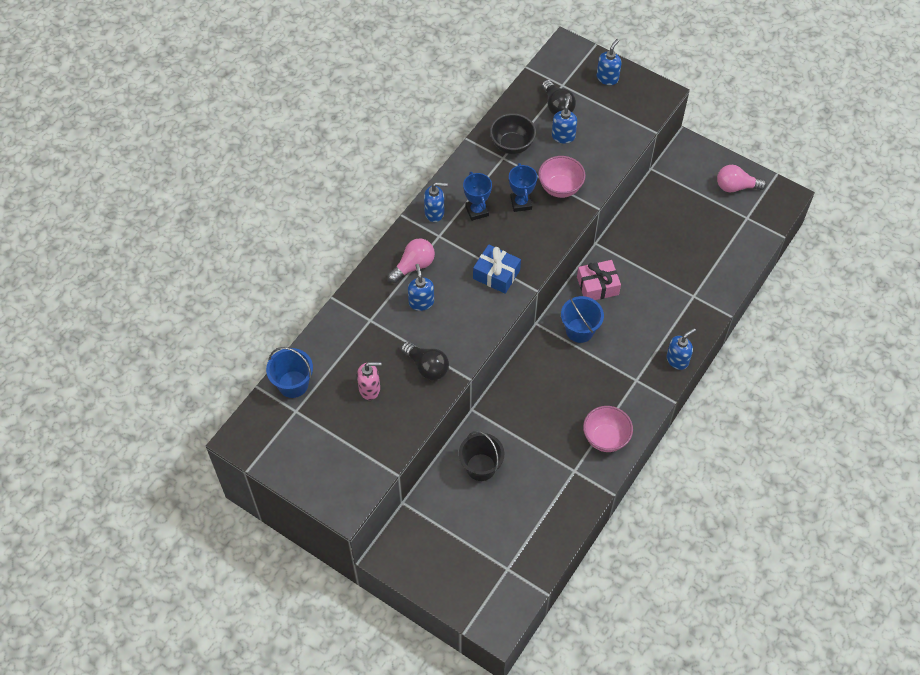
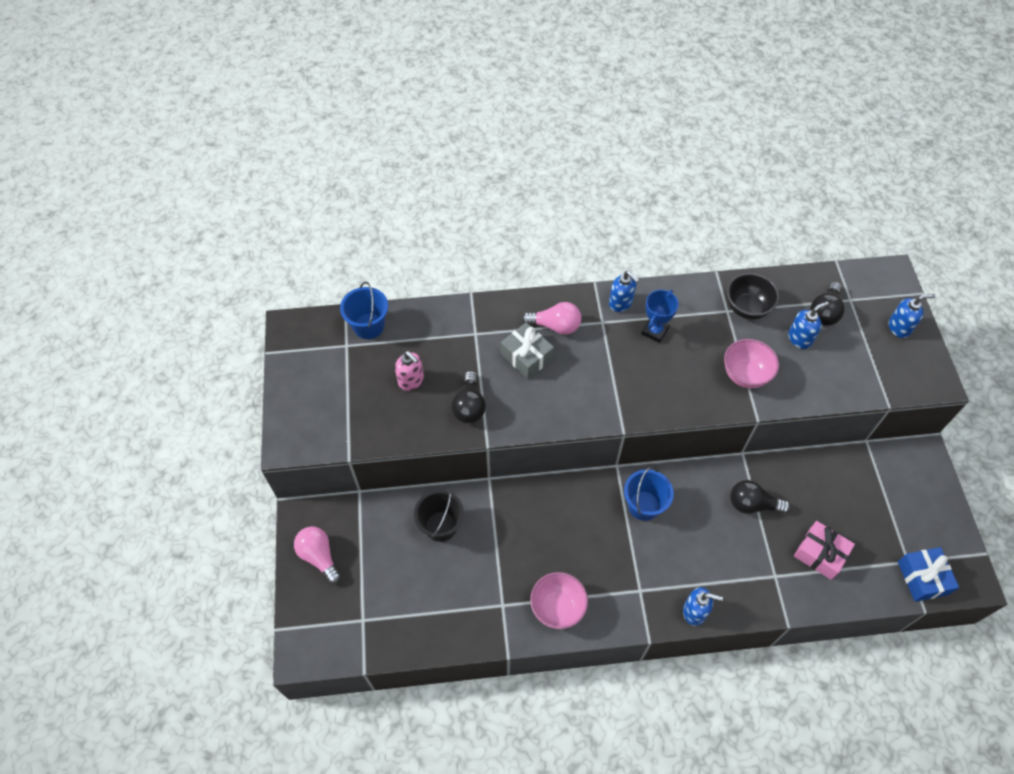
camera: 50 degrees right, 0 degrees up
blue soap dispenser [408,264,434,311] -> grey gift [501,322,554,379]
blue gift [473,244,521,294] -> blue gift moved to [898,547,959,602]
blue trophy [509,163,538,212] -> none
pink gift [577,260,621,300] -> pink gift moved to [794,521,855,580]
pink light bulb [717,165,767,192] -> pink light bulb moved to [294,527,341,584]
none -> black light bulb [730,480,790,514]

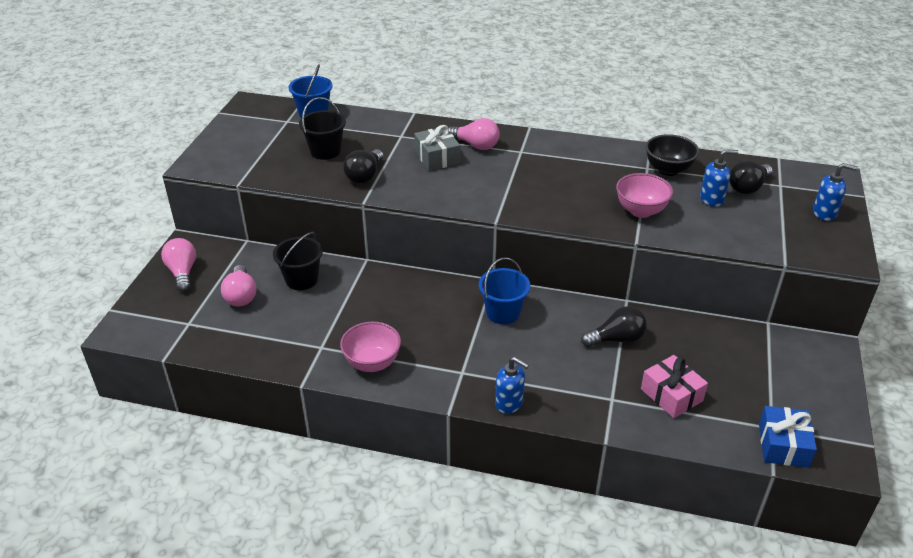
camera: 20 degrees right, 20 degrees down
pink soap dispenser [395,351,424,391] -> black bucket [299,97,346,160]
blue soap dispenser [609,271,639,312] -> none
blue trophy [641,290,679,343] -> none
black light bulb [730,480,790,514] -> black light bulb turned 135 degrees clockwise [581,306,647,347]
none -> pink light bulb [221,265,257,306]

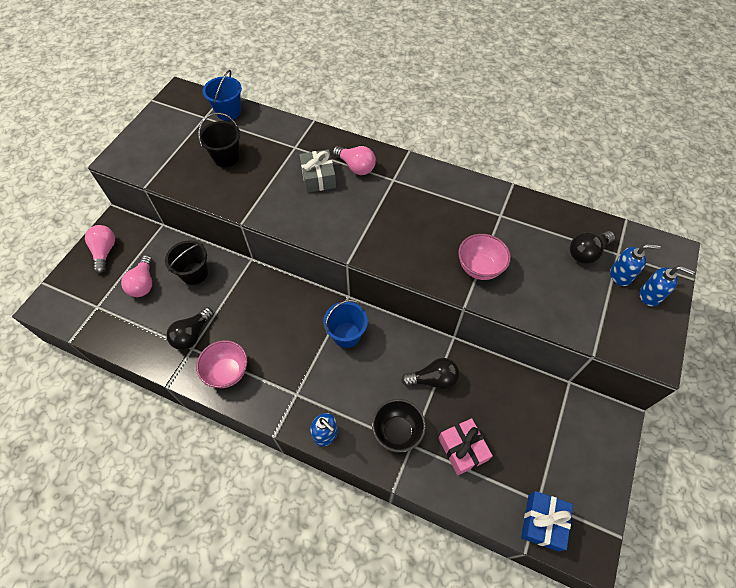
camera: 10 degrees right, 20 degrees up
black light bulb [343,149,384,184] -> black light bulb moved to [166,307,213,350]
black bowl [645,134,699,176] -> black bowl moved to [372,399,426,453]
blue soap dispenser [700,149,738,207] -> blue soap dispenser moved to [610,244,660,286]

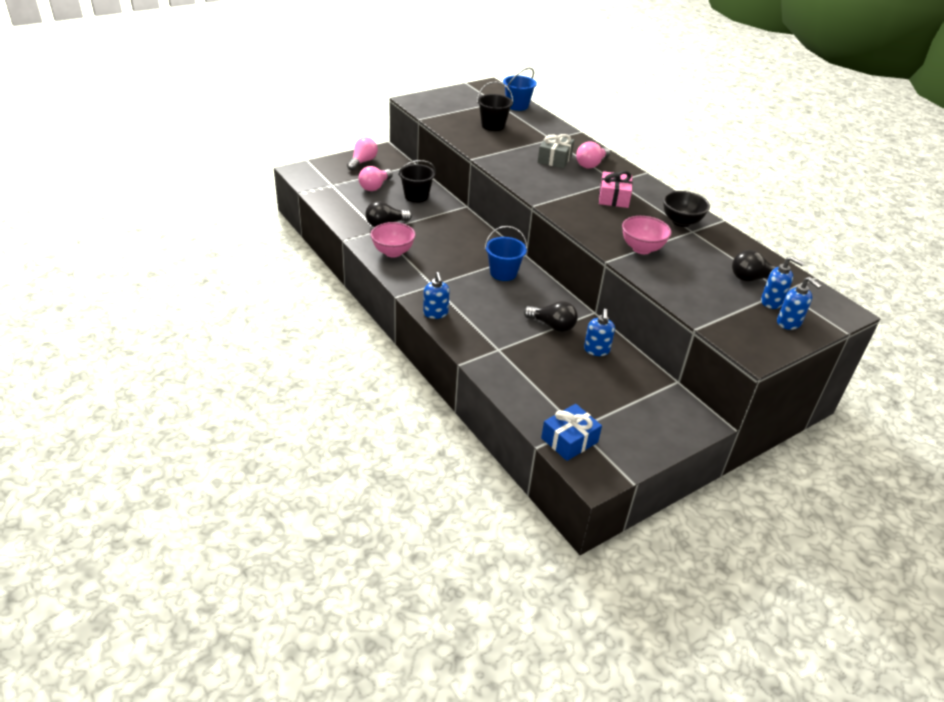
camera: 30 degrees right, 20 degrees down
pink light bulb [332,146,376,175] -> pink light bulb turned 60 degrees clockwise [576,141,611,168]
black bowl [372,399,426,453] -> black bowl moved to [663,191,710,227]
pink gift [438,418,493,476] -> pink gift moved to [599,171,633,208]
none -> blue soap dispenser [584,309,615,356]

